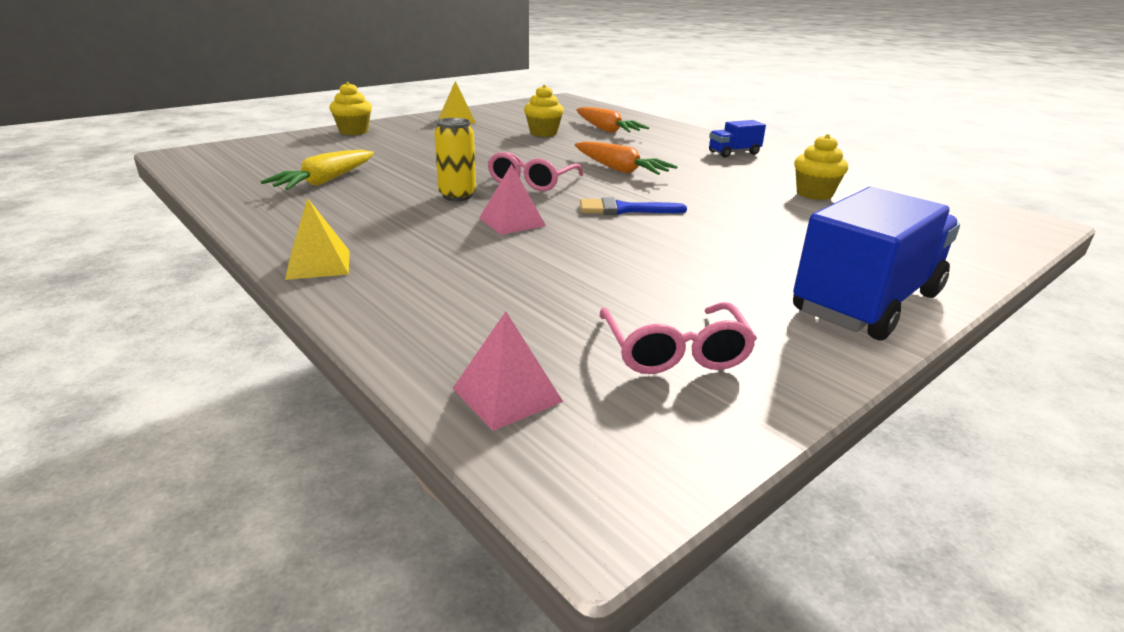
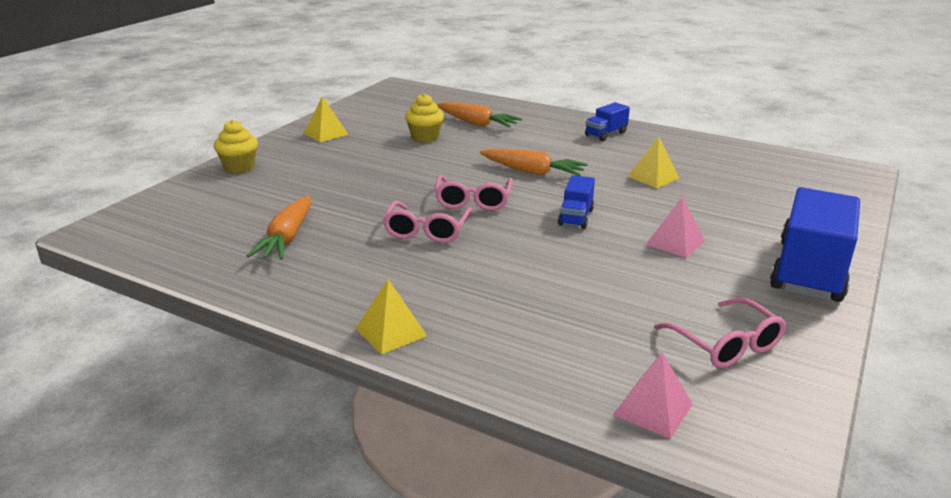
camera: 20 degrees left, 0 degrees up
yellow carrot [261,150,374,190] -> orange carrot [247,196,311,260]
yellow can [434,118,476,201] -> pink glasses [383,201,472,243]
pink pyramid [479,164,546,235] -> pink pyramid moved to [646,196,705,258]
blue brush [580,197,687,215] -> blue truck [558,175,595,229]
yellow cupcake [794,134,848,200] -> none
none -> yellow pyramid [627,136,679,188]

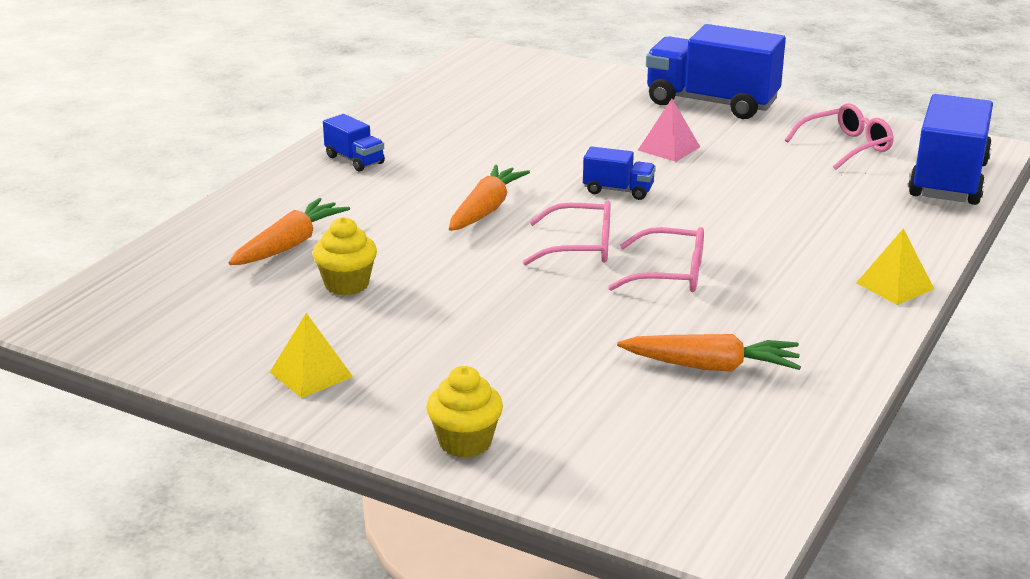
camera: 90 degrees left, 0 degrees up
pink pyramid [613,352,693,439] -> blue truck [908,94,993,205]
yellow pyramid [627,136,679,188] -> none

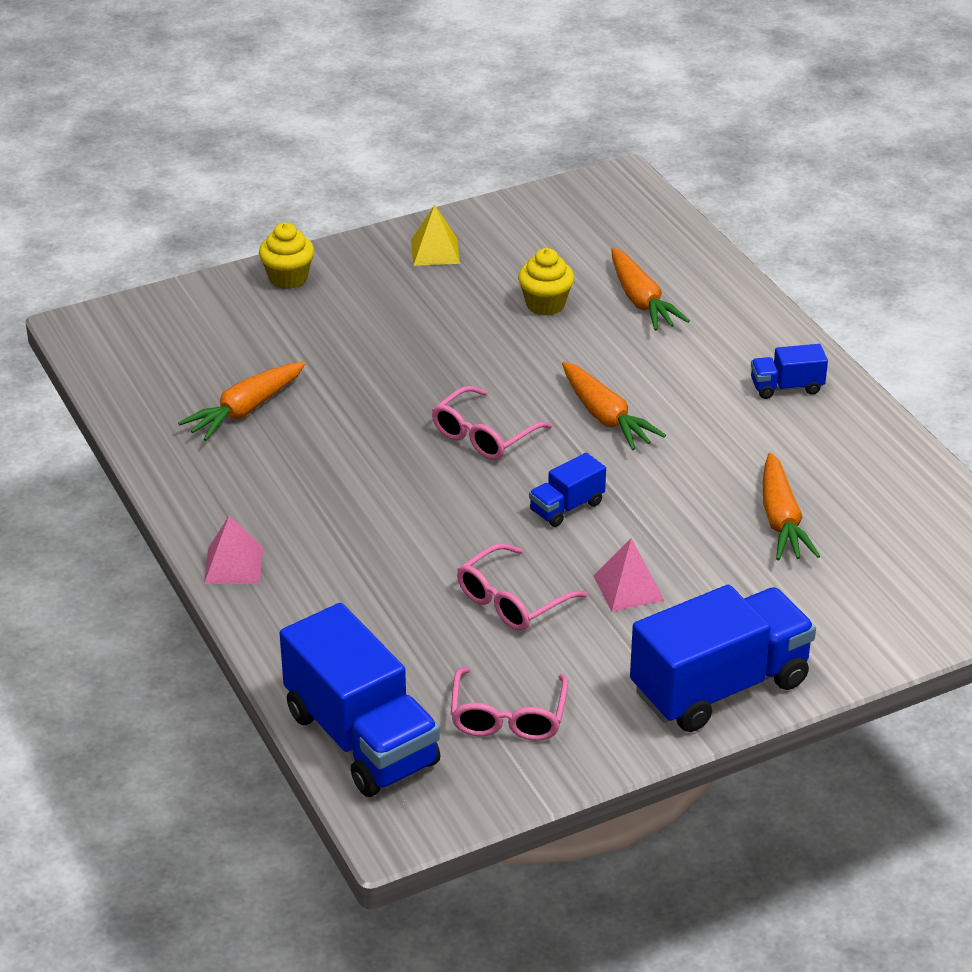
camera: 125 degrees right, 10 degrees up
pink glasses [608,227,704,292] -> pink glasses moved to [457,543,588,631]
yellow pyramid [856,228,934,305] -> pink pyramid [204,515,263,584]
none -> orange carrot [763,453,820,560]

